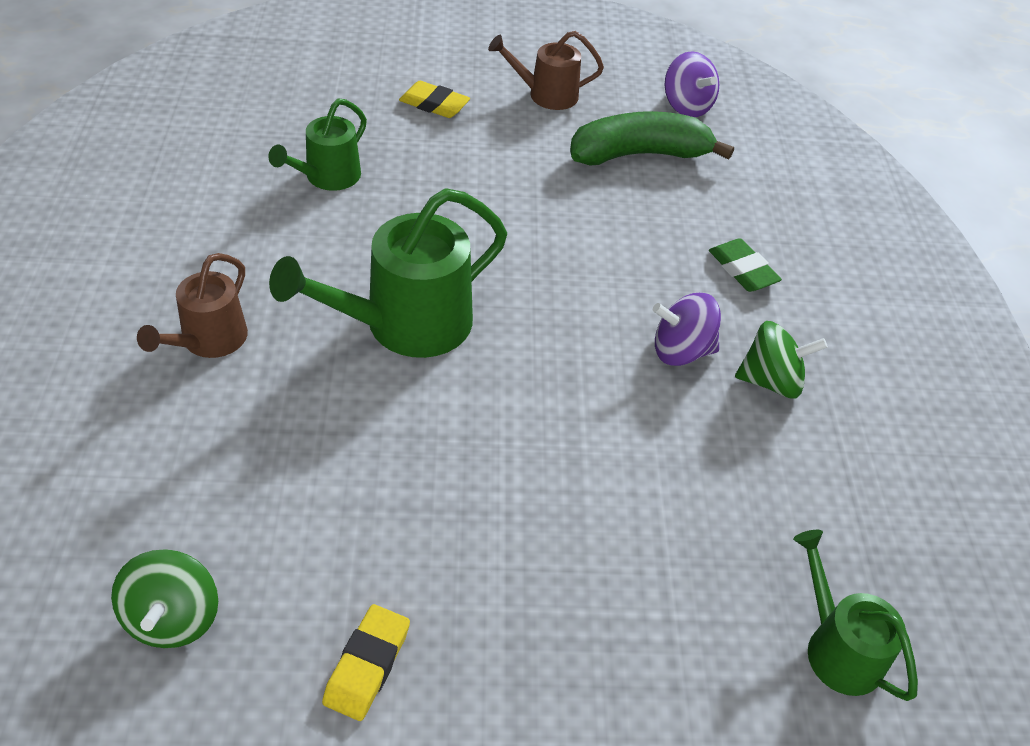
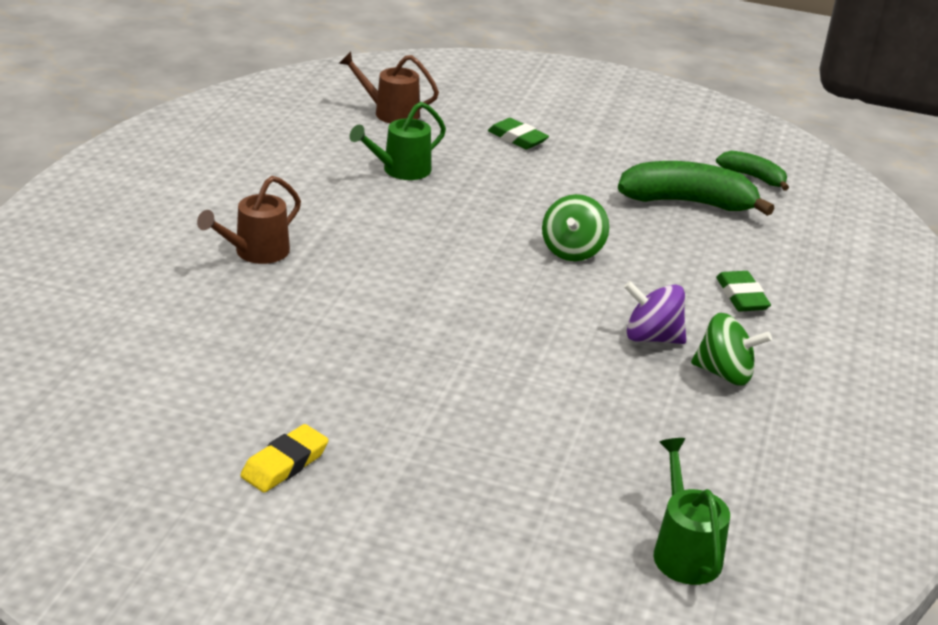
camera: 20 degrees right, 15 degrees down
green spinning top [111,549,218,648] -> green spinning top moved to [542,194,609,261]
green watering can [269,188,507,358] -> none
yellow eraser [399,81,470,118] -> green eraser [488,118,549,149]
brown watering can [488,31,604,110] -> brown watering can moved to [339,51,439,123]
purple spinning top [665,51,719,117] -> green banana [716,151,789,191]

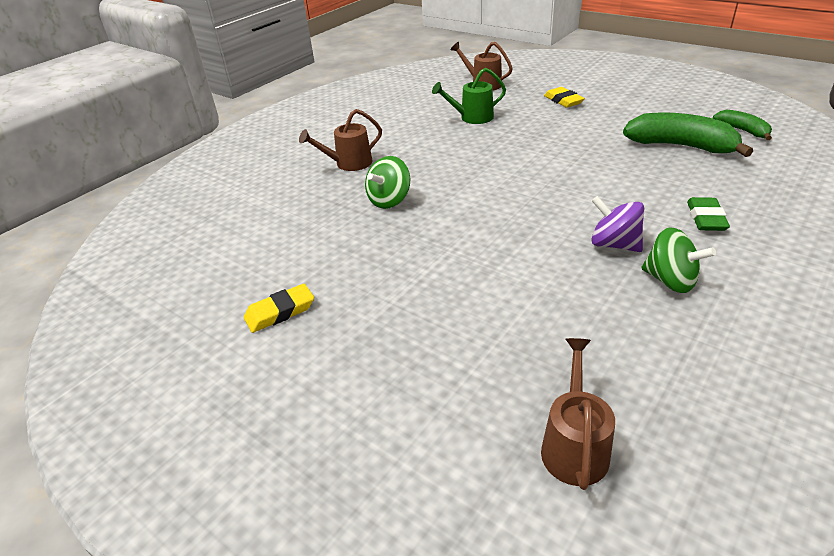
camera: 25 degrees right, 5 degrees up
green eraser [488,118,549,149] -> yellow eraser [544,87,585,108]
green spinning top [542,194,609,261] -> green spinning top moved to [365,156,410,209]
green watering can [654,438,730,585] -> brown watering can [541,338,615,490]

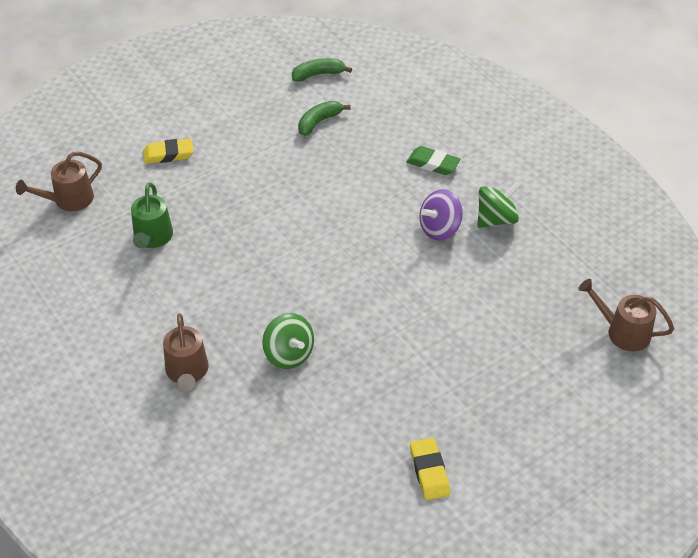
camera: 75 degrees left, 10 degrees up
green banana [623,112,753,157] -> green banana [298,101,351,136], size x0.55

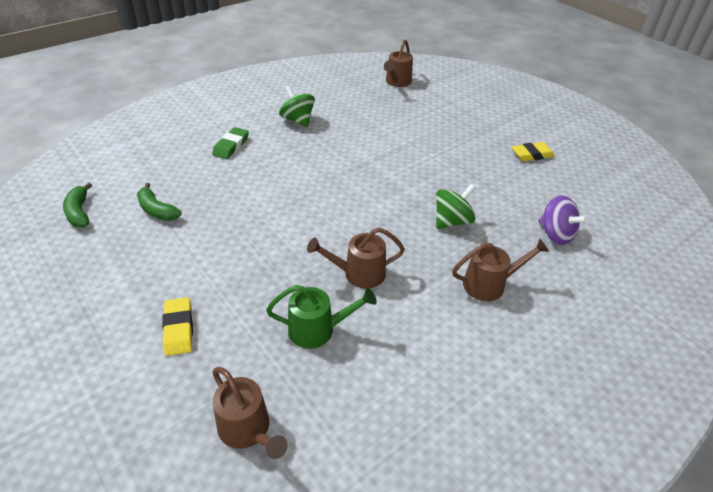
camera: 95 degrees left, 5 degrees down
purple spinning top [419,189,463,241] -> purple spinning top moved to [538,196,588,245]
none -> brown watering can [307,228,405,289]

